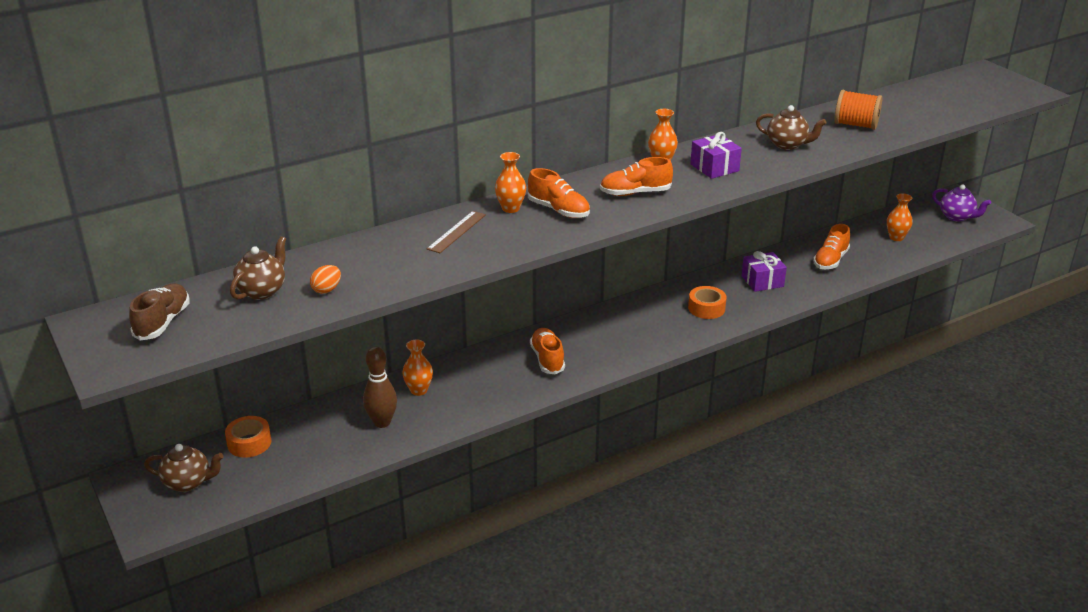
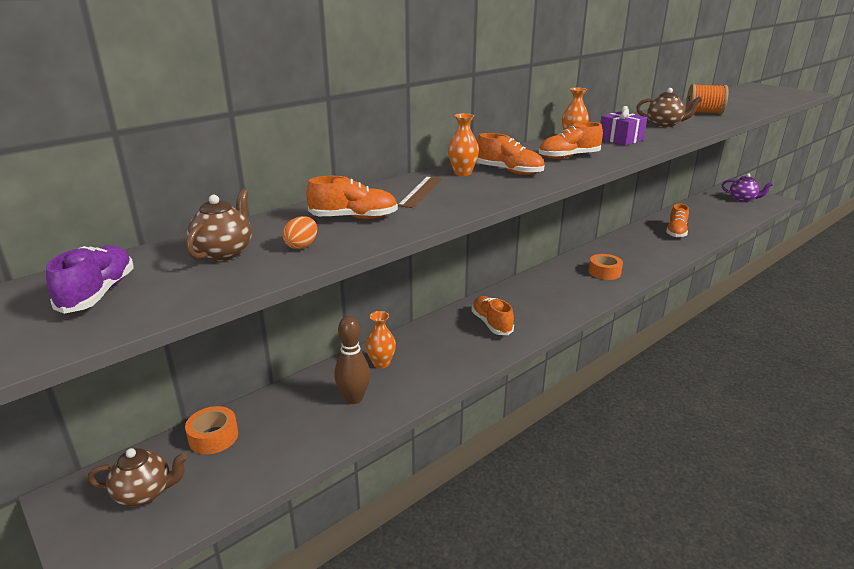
camera: 10 degrees left, 5 degrees down
brown shoe [129,283,190,341] -> purple shoe [46,245,134,314]
purple gift [742,251,787,292] -> none
orange vase [887,193,913,241] -> none
none -> orange shoe [306,176,398,219]

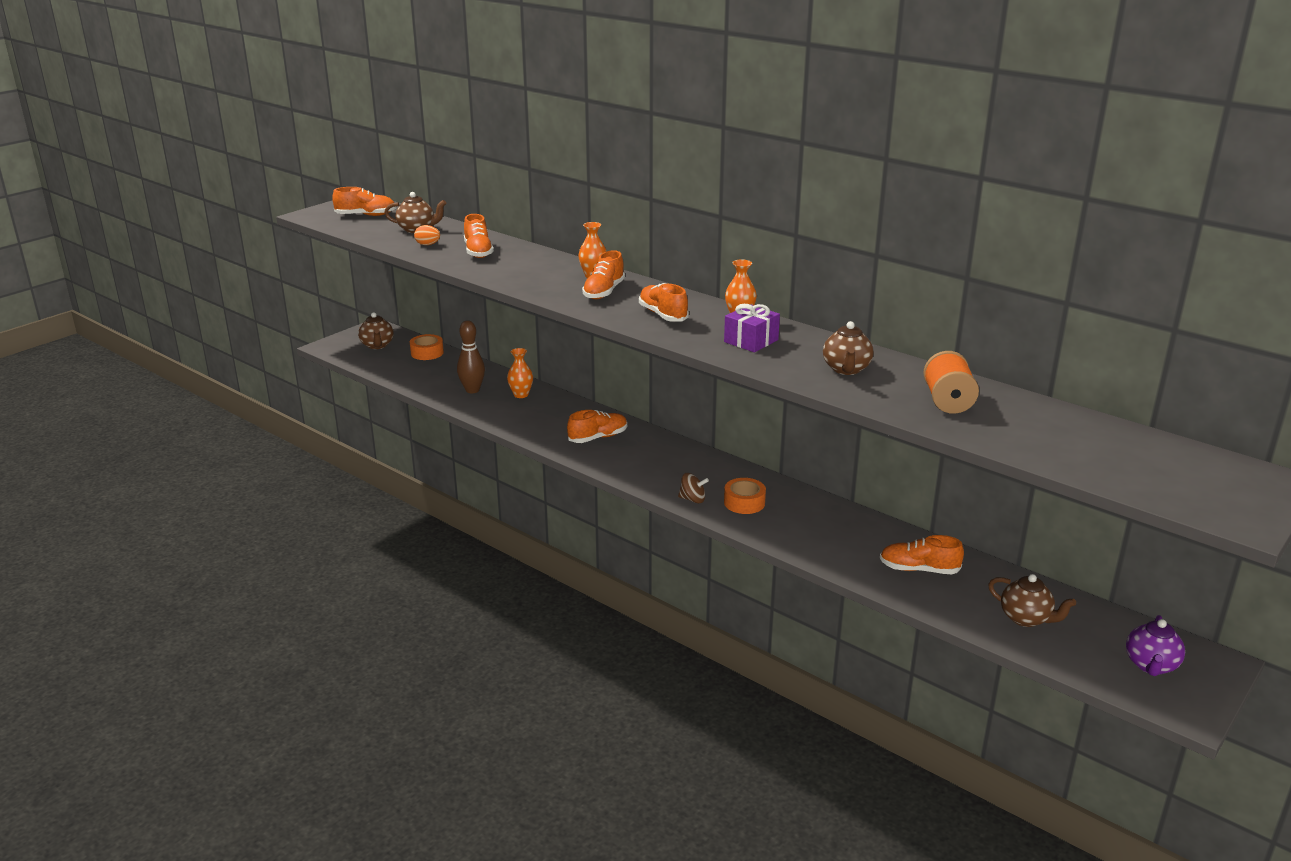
camera: 80 degrees right, 0 degrees up
purple shoe [46,245,134,314] -> orange shoe [332,187,396,216]
brown ruler [398,176,442,208] -> none
none -> brown spinning top [678,473,709,503]
none -> brown teapot [988,574,1076,627]

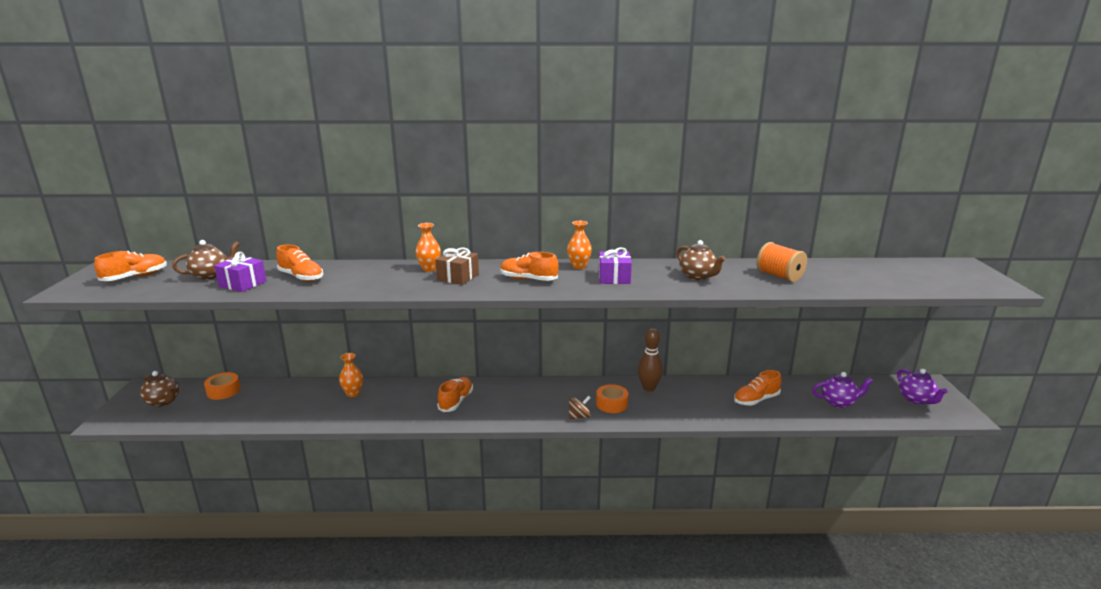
camera: 40 degrees left, 5 degrees down
orange egg [414,225,440,245] -> purple gift [214,252,267,292]
brown bowling pin [457,320,485,393] -> brown bowling pin moved to [638,328,663,392]
orange shoe [582,250,625,299] -> brown gift [435,248,479,285]
brown teapot [988,574,1076,627] -> purple teapot [813,372,873,408]

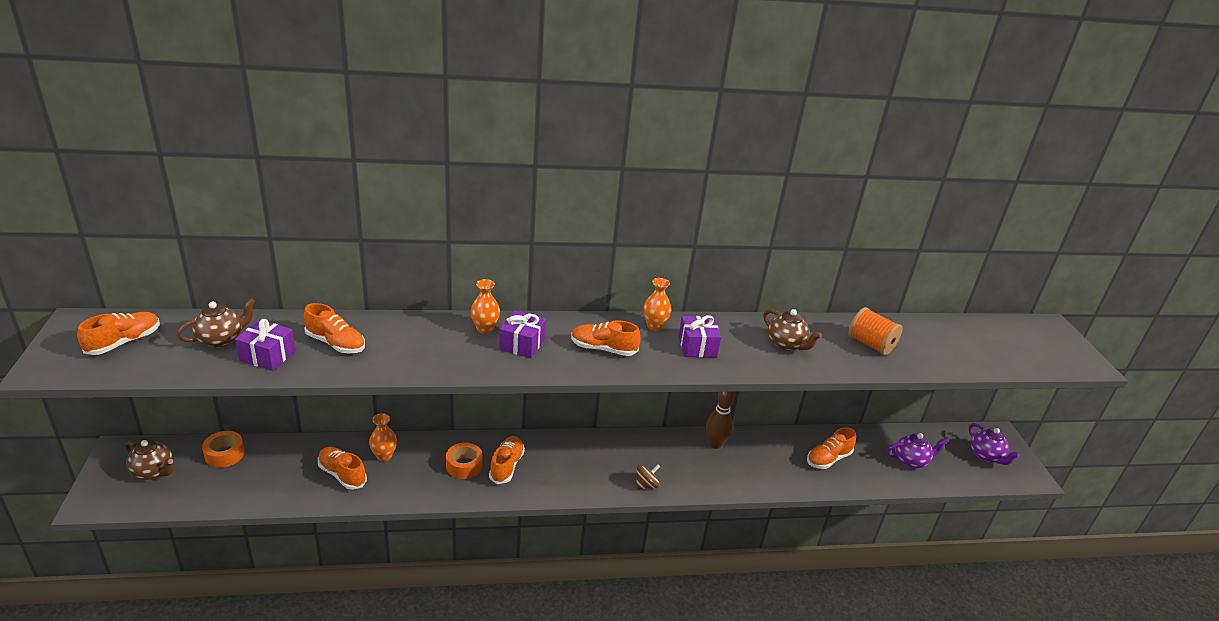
camera: 10 degrees left, 10 degrees up
brown gift [435,248,479,285] -> purple gift [499,310,546,358]
orange tape [596,384,629,413] -> orange tape moved to [446,443,482,479]
none -> orange shoe [318,447,367,490]

